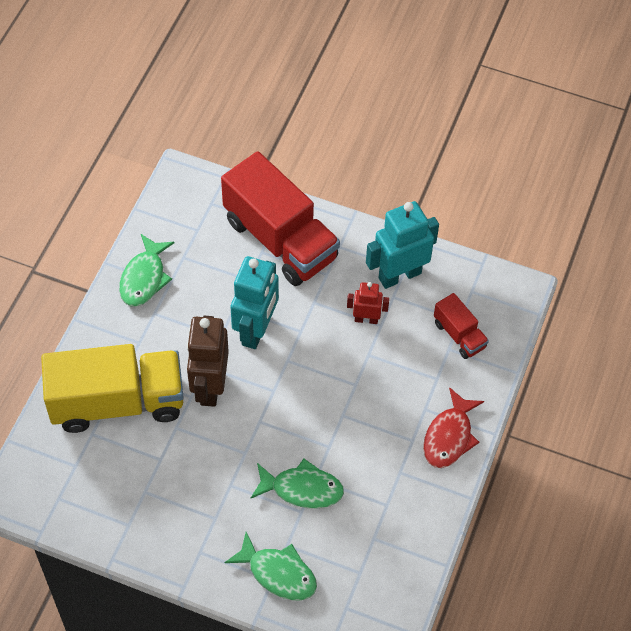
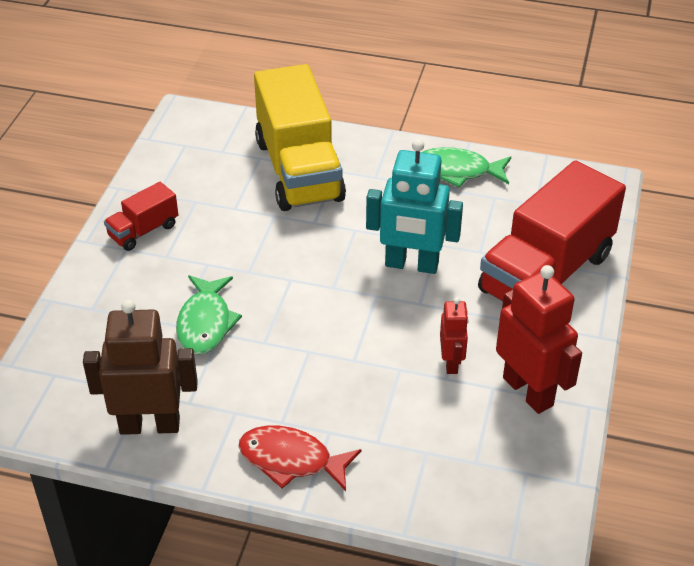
camera: 85 degrees right, 15 degrees down
brown robot [187,316,229,407] -> brown robot moved to [83,299,198,435]
green fish [224,532,317,600] -> none
turquoise robot [366,201,439,289] -> red robot [496,265,582,414]
red truck [434,293,489,359] -> red truck moved to [104,182,178,251]

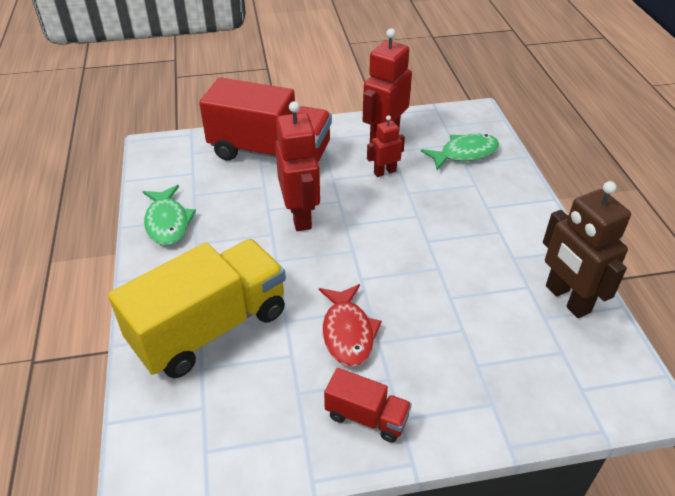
camera: 115 degrees left, 0 degrees up
green fish [176,275,242,355] -> green fish moved to [421,134,499,170]
red fish [238,426,361,491] -> red fish moved to [319,284,382,367]
turquoise robot [366,139,463,274] -> red robot [275,101,320,231]

